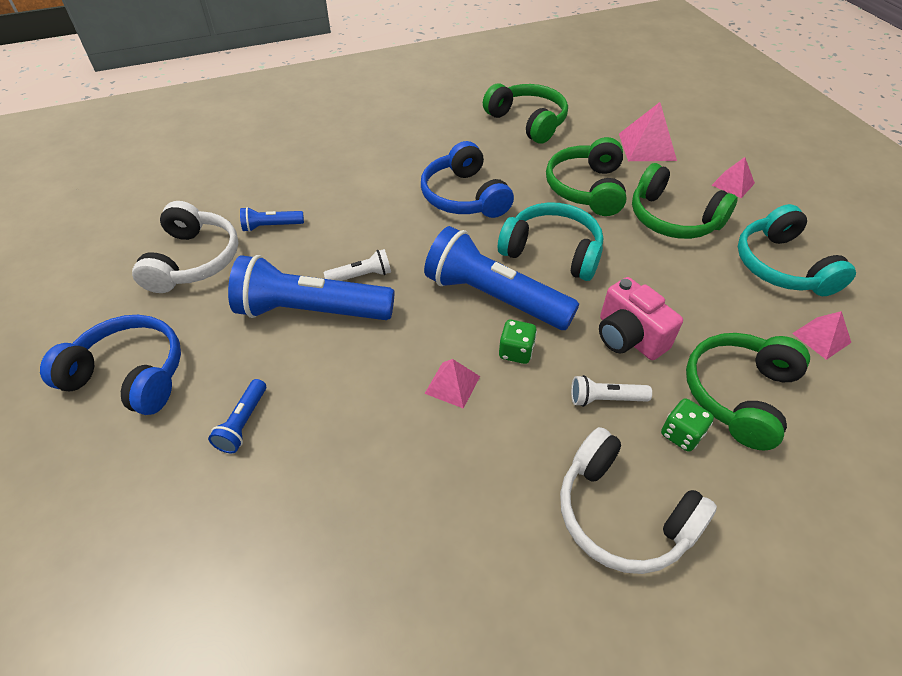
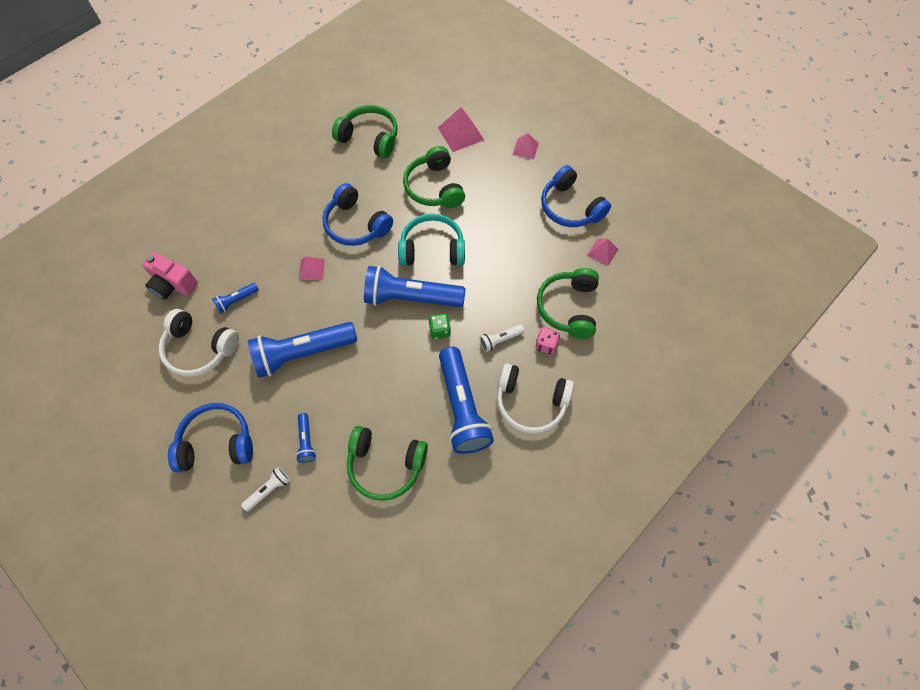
camera: 25 degrees left, 15 degrees up
white headphones [132,201,239,293] -> white headphones turned 135 degrees clockwise [158,309,239,377]
white flashlight [323,249,391,281] -> white flashlight moved to [241,467,290,512]
pink pyramid [424,359,480,409] -> pink pyramid moved to [299,256,325,280]
pink camera [599,277,683,360] -> pink camera moved to [142,252,198,300]
green headphones [632,163,738,239] -> green headphones moved to [347,426,428,501]
green dice [661,398,714,452] -> pink dice [535,327,560,354]
turquoise headphones [738,204,856,296] -> blue headphones [541,165,611,227]
none -> blue flashlight [439,347,494,454]

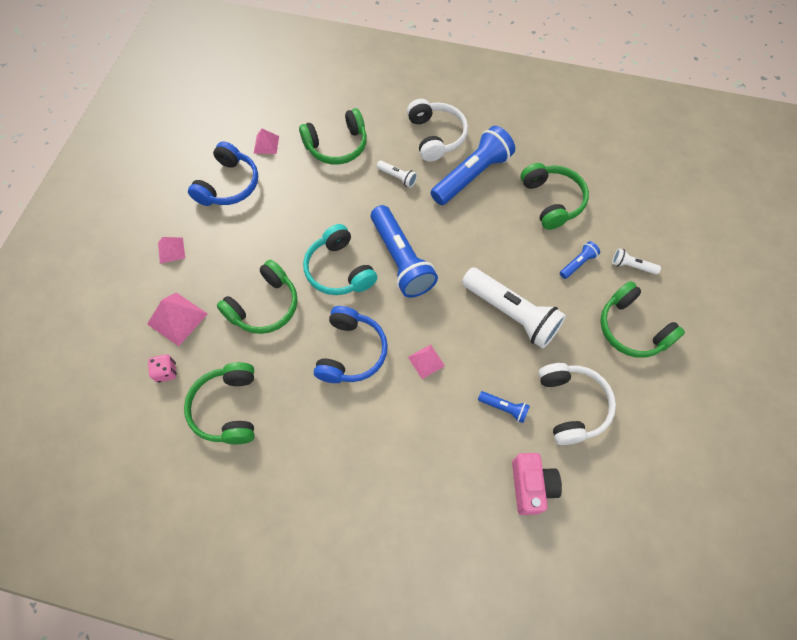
camera: 120 degrees left, 0 degrees up
blue headphones [168,403,253,472] -> green headphones [600,281,685,358]
blue flashlight [248,322,357,378] -> white flashlight [462,267,566,349]
green dice [429,313,451,339] -> none
pink dice [535,327,560,354] -> pink dice moved to [148,354,176,382]

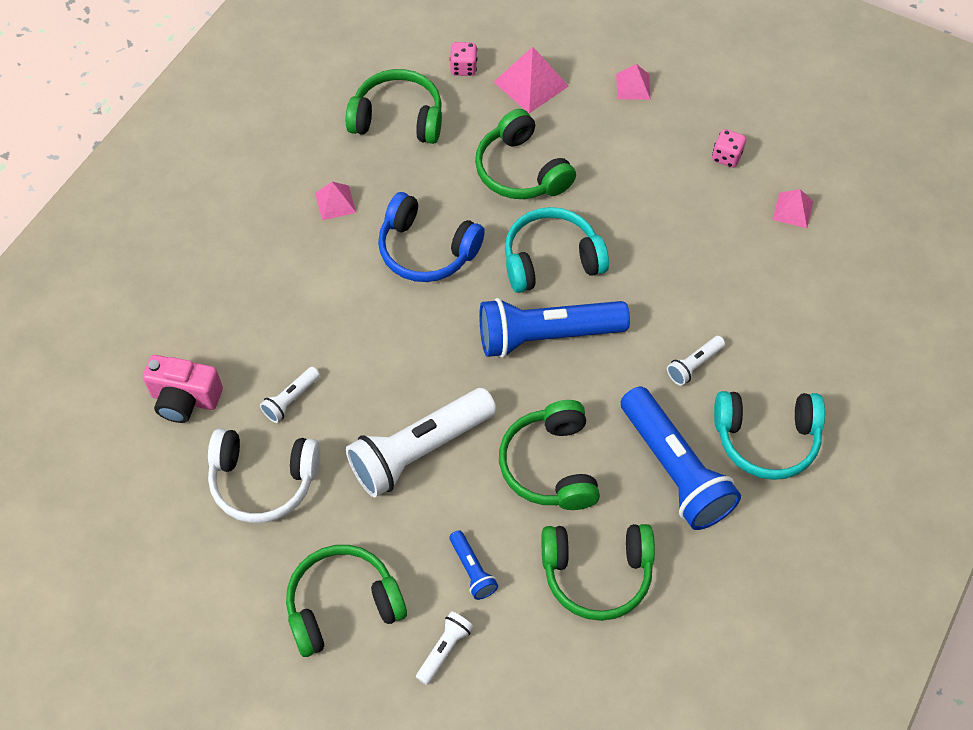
camera: 105 degrees right, 5 degrees down
blue headphones [188,141,258,206] -> pink dice [712,129,746,168]
green headphones [299,108,367,164] -> green headphones moved to [499,400,600,510]
white headphones [407,99,468,162] -> turquoise headphones [714,391,825,480]
pink pyramid [408,344,445,379] -> pink pyramid moved to [315,182,356,220]
blue flashlight [478,391,530,423] -> white flashlight [260,367,320,423]

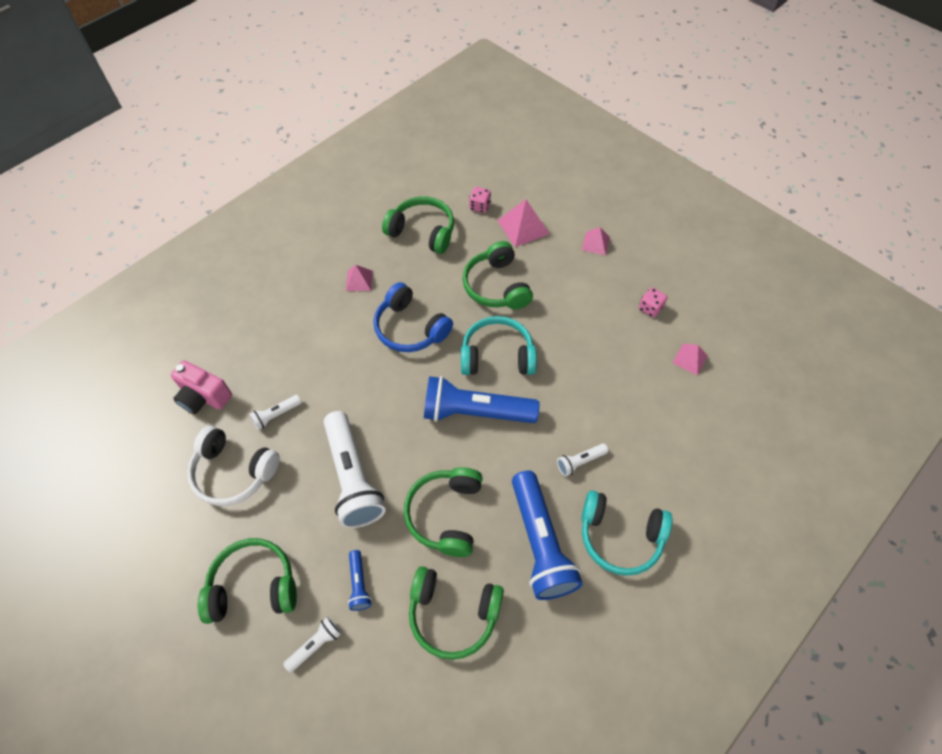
camera: 15 degrees right, 0 degrees up
white flashlight [346,388,496,497] -> white flashlight turned 90 degrees counterclockwise [324,411,386,528]

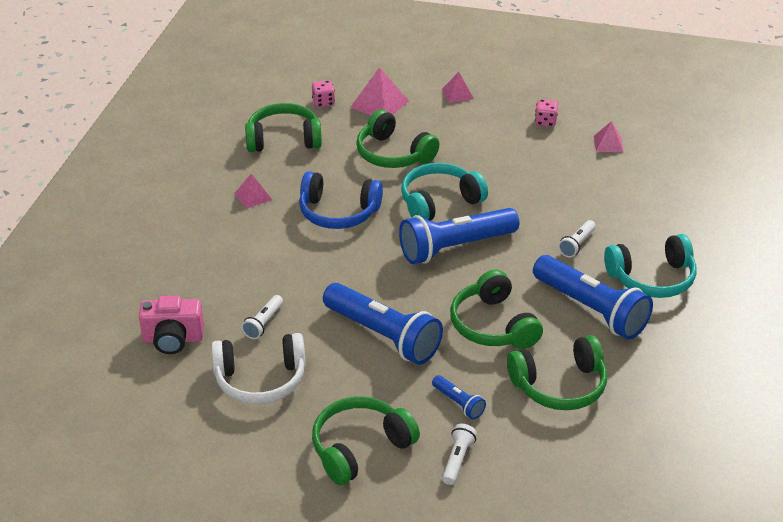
camera: 30 degrees left, 20 degrees down
white flashlight [324,411,386,528] -> blue flashlight [323,283,443,365]

